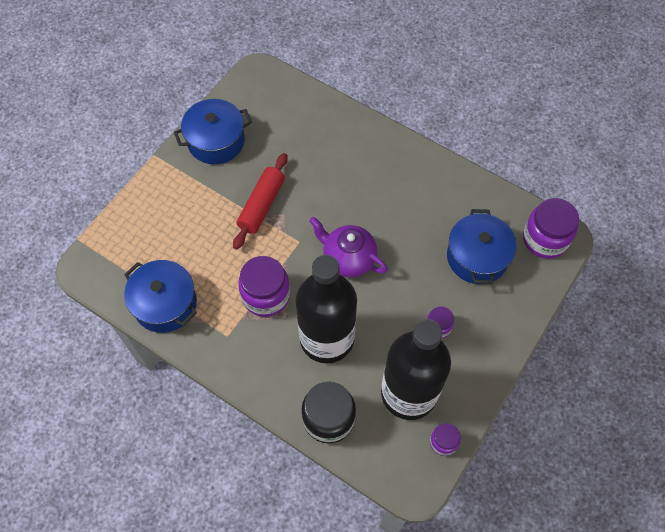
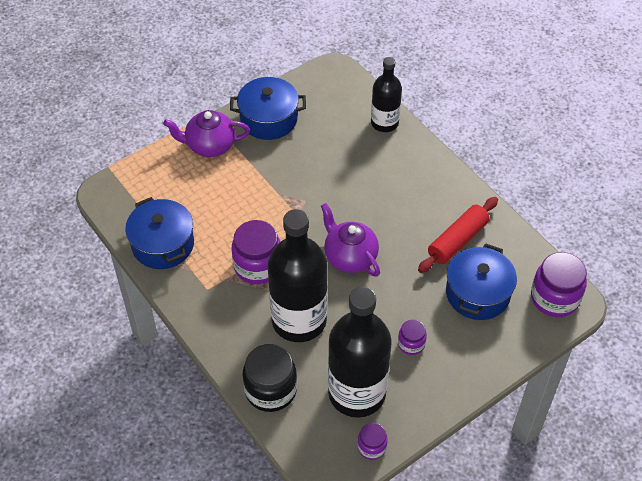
camera: 20 degrees right, 10 degrees down
red rolling pin [233,153,288,250] -> red rolling pin moved to [418,197,498,273]
none -> purple teapot [163,110,250,157]
none -> black bottle [371,57,402,132]

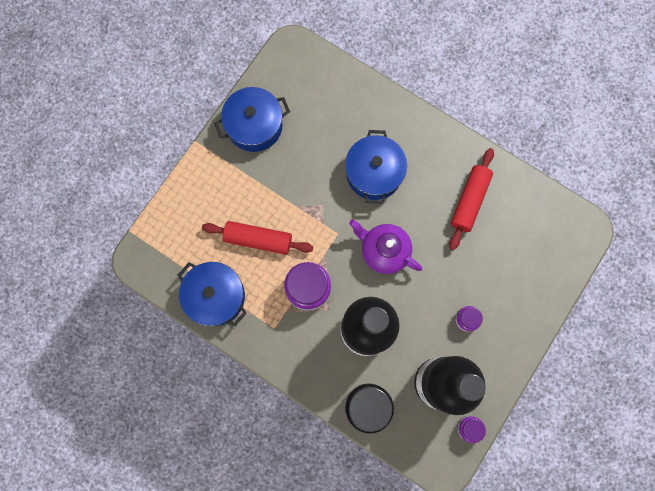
camera: 20 degrees left, 25 degrees up
purple teapot [163,110,250,157] -> none
black bottle [371,57,402,132] -> none
blue pot [446,243,517,320] -> blue pot moved to [345,130,407,204]
purple jar [531,252,587,317] -> none
none -> red rolling pin [202,221,313,255]

